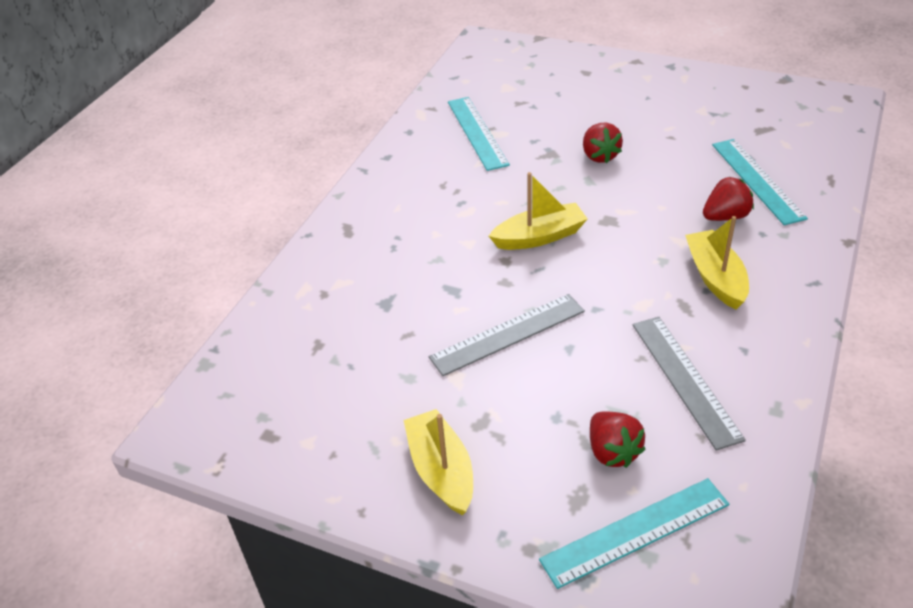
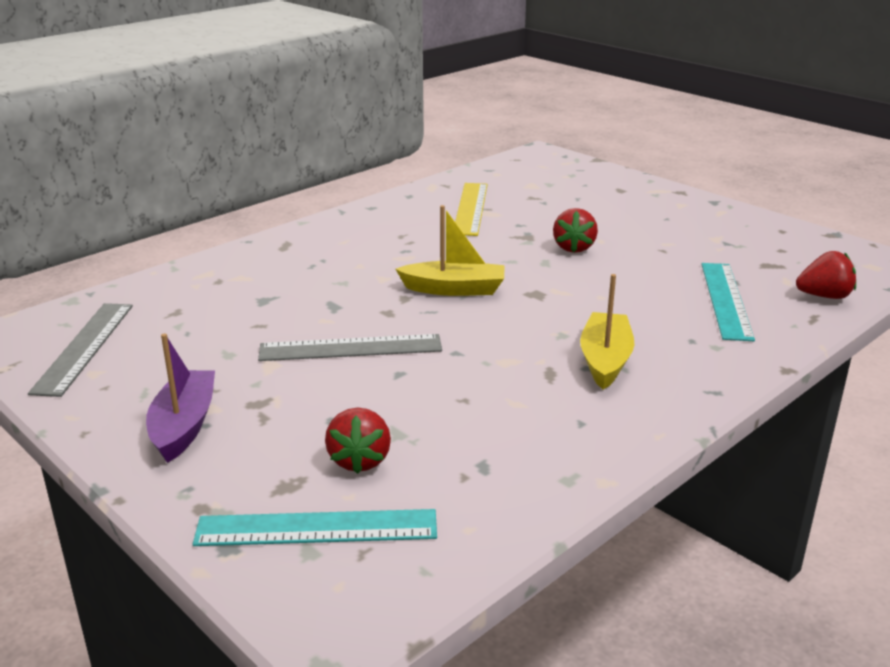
camera: 20 degrees right, 15 degrees down
yellow boat [404,409,473,515] -> purple boat [146,333,215,463]
turquoise ruler [448,97,510,171] -> yellow ruler [455,183,487,236]
grey ruler [632,317,746,451] -> grey ruler moved to [28,303,133,397]
red strawberry [703,177,754,221] -> red strawberry moved to [796,251,856,299]

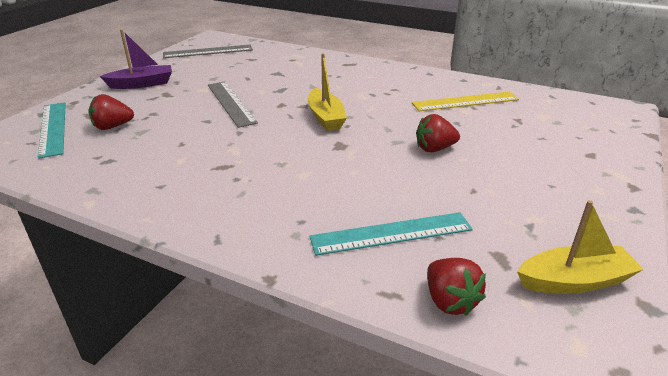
camera: 70 degrees right, 5 degrees up
yellow boat [580,274,634,390] -> yellow boat moved to [517,200,644,294]

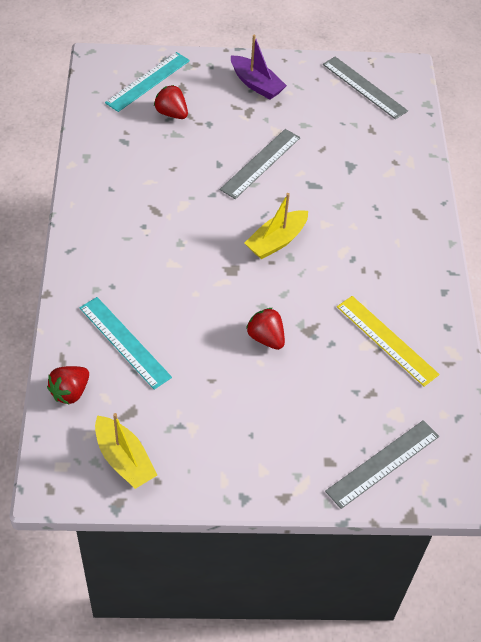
camera: 60 degrees right, 20 degrees up
none -> grey ruler [325,420,439,509]

